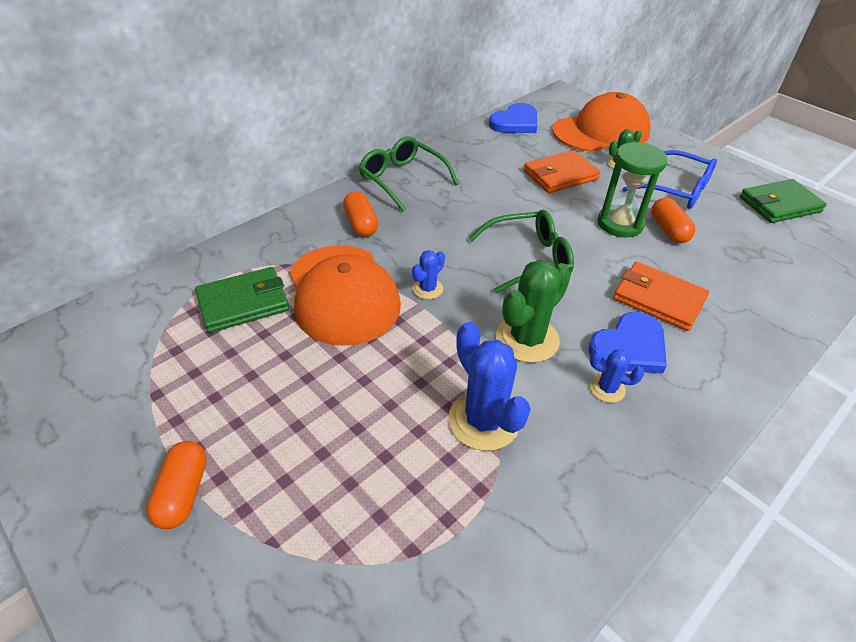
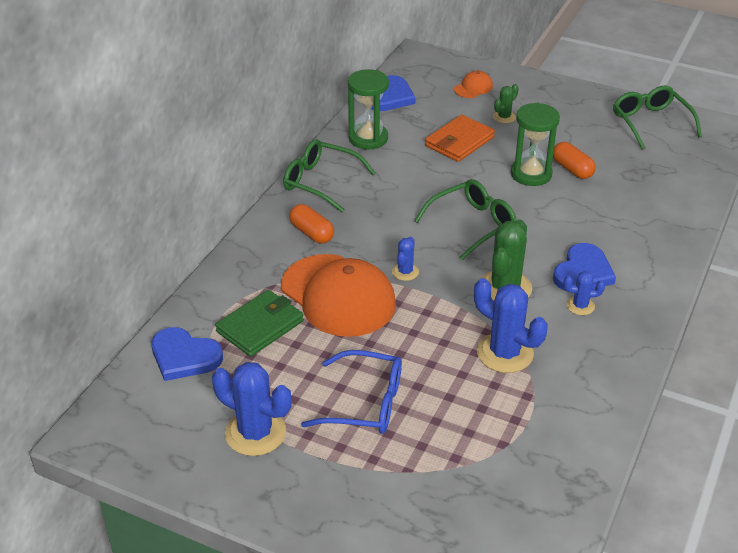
camera: 20 degrees left, 5 degrees down
orange capsule [146,441,207,529] -> none
orange cap [552,92,650,152] -> orange cap [454,71,493,98], size x0.43
orange wallet [613,262,709,331] -> none
blue glasses [623,150,717,209] -> blue glasses moved to [301,350,402,434]
green wallet [740,179,827,223] -> green glasses [613,86,702,150]
none -> blue heart [151,327,223,381]
none -> blue cactus [212,362,291,456]
none -> green hourglass [348,69,389,149]

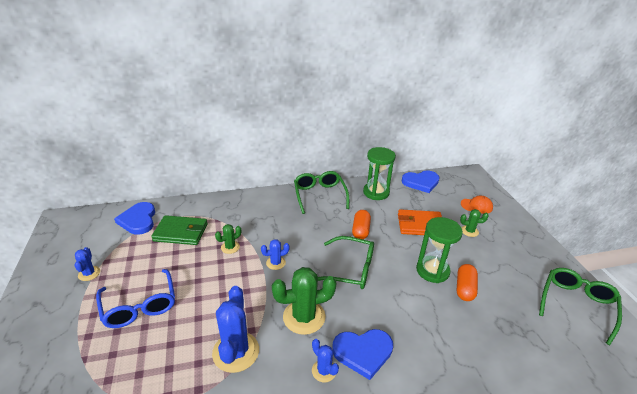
camera: 50 degrees right, 5 degrees down
blue cactus [212,362,291,456] -> blue cactus [74,247,100,281], size x0.52
orange cap [281,254,396,337] -> green cactus [215,224,241,254]
orange capsule [289,204,334,243] -> orange capsule moved to [352,210,371,239]

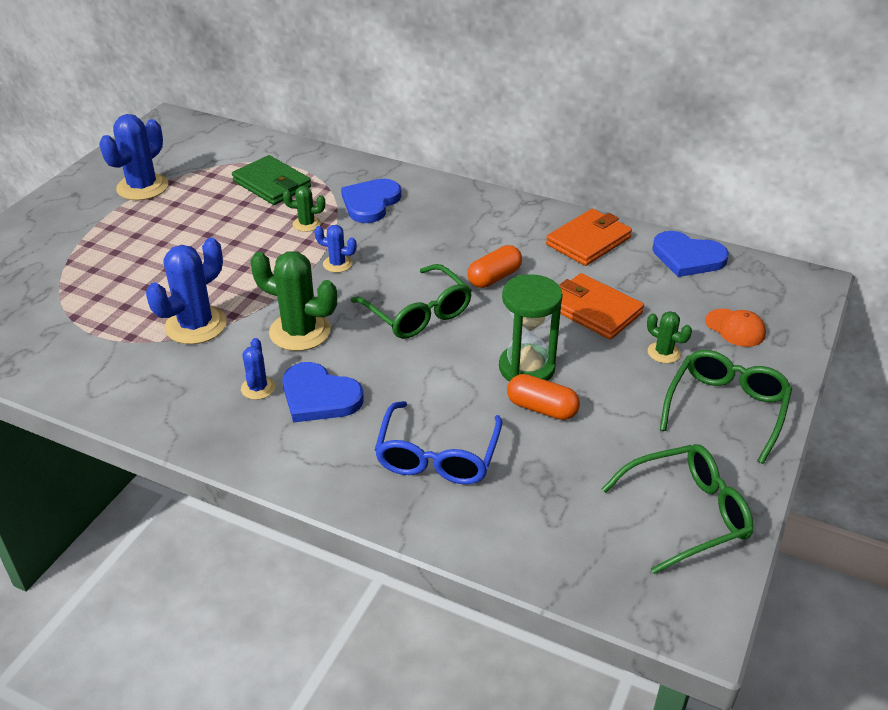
camera: 40 degrees right, 5 degrees up
blue cactus [74,247,100,281] -> blue cactus [99,114,168,200], size x1.91
blue glasses [96,269,175,328] -> blue glasses moved to [375,401,502,484]
blue heart [114,202,155,235] -> blue heart moved to [341,179,401,223]
green glasses [294,171,349,214] -> green glasses moved to [660,350,792,464]
green hourglass [363,147,396,200] -> orange wallet [546,209,632,266]
orange capsule [456,264,478,301] -> orange capsule turned 60 degrees clockwise [507,374,580,420]

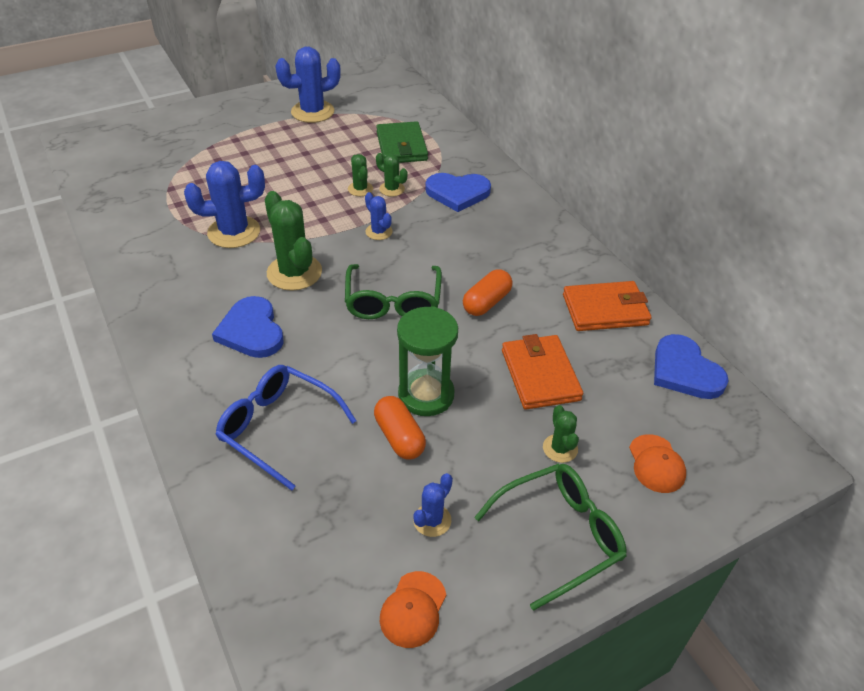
camera: 35 degrees right, 5 degrees up
blue cactus [241,338,275,400] -> blue cactus moved to [413,473,453,537]
blue heart [341,179,401,223] -> blue heart turned 150 degrees counterclockwise [425,173,491,212]
blue glasses [375,401,502,484] -> blue glasses turned 75 degrees clockwise [215,365,357,491]
orange capsule [467,245,522,288] -> orange capsule turned 45 degrees counterclockwise [463,269,513,316]
green glasses [602,444,753,574] -> orange cap [380,571,446,648]
none -> green cactus [348,154,373,196]

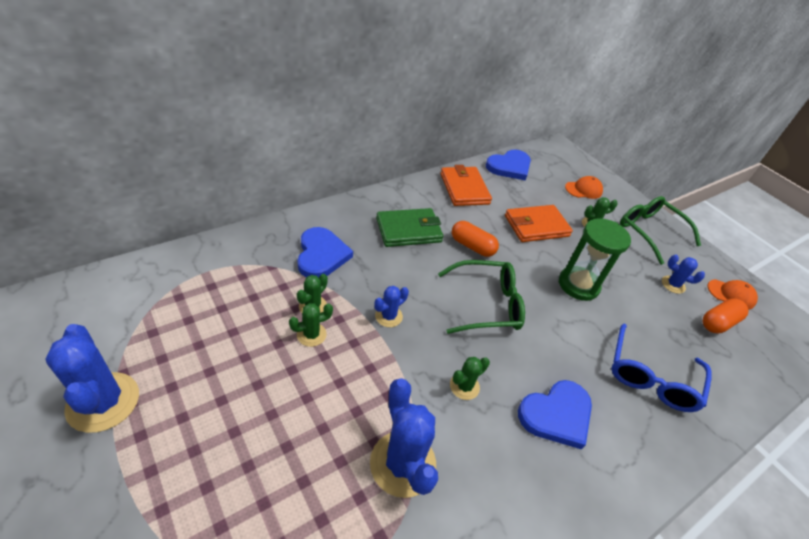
camera: 100 degrees left, 0 degrees up
green cactus [265,191,322,291] -> green cactus [450,357,490,400], size x0.52
orange capsule [374,396,426,459] -> orange capsule moved to [702,298,748,333]
green wallet [376,121,428,163] -> green wallet moved to [376,208,443,247]

